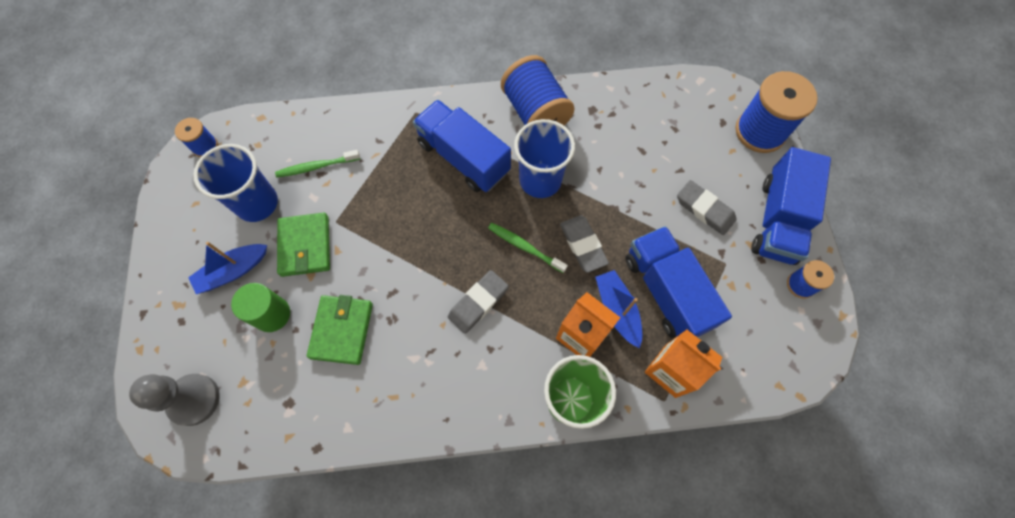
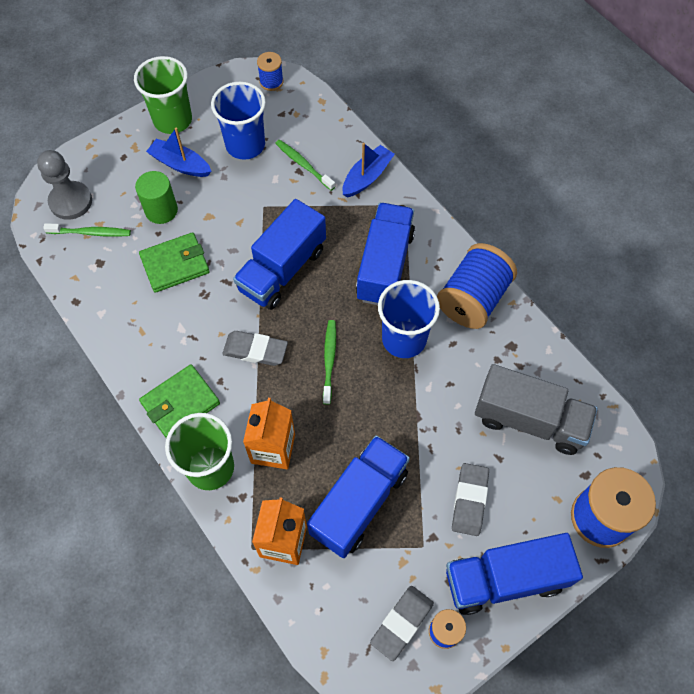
camera: 60 degrees right, 5 degrees down
green wallet [277,213,330,277] -> green wallet moved to [139,364,220,438]
grey eraser [560,215,609,273] -> grey eraser moved to [370,586,434,661]
blue boat [595,270,642,348] -> blue boat moved to [342,143,395,198]
none -> green toothbrush [43,223,131,237]
none -> green cup [134,56,192,134]
none -> blue truck [233,199,326,310]
none -> grey truck [475,364,598,455]

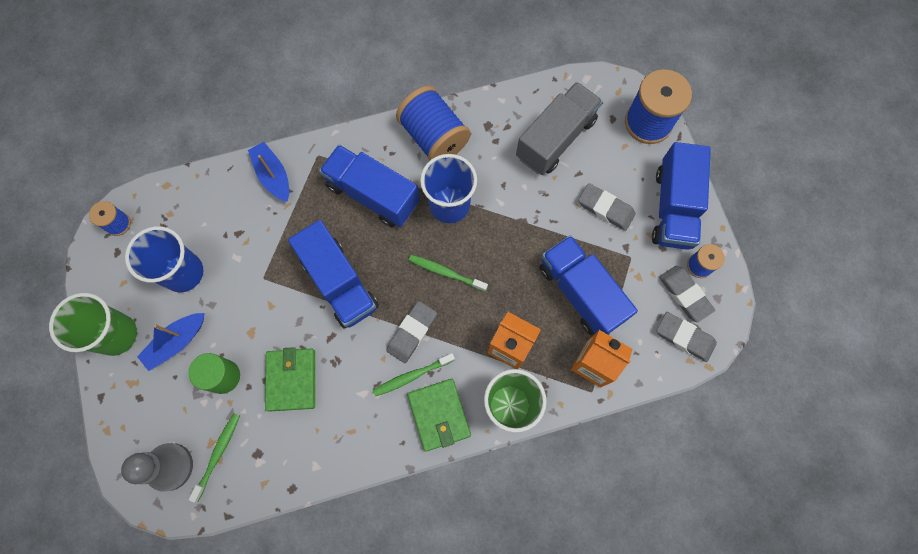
camera: 70 degrees left, 10 degrees up
green toothbrush [275,140,335,191] -> green toothbrush moved to [373,353,455,397]
none -> grey eraser [657,312,717,362]

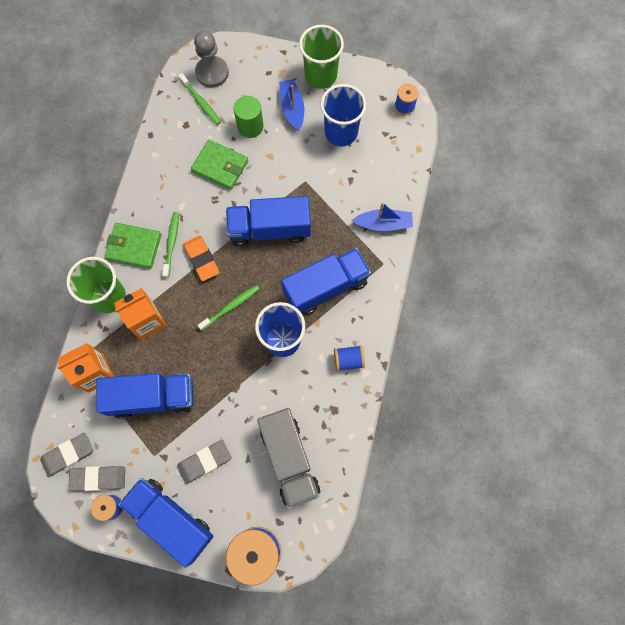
camera: 120 degrees right, 0 degrees up
grey eraser [386,301,437,363] -> orange eraser [183,236,220,281]
blue spool [396,86,471,161] -> blue spool [334,345,365,371], size x0.51

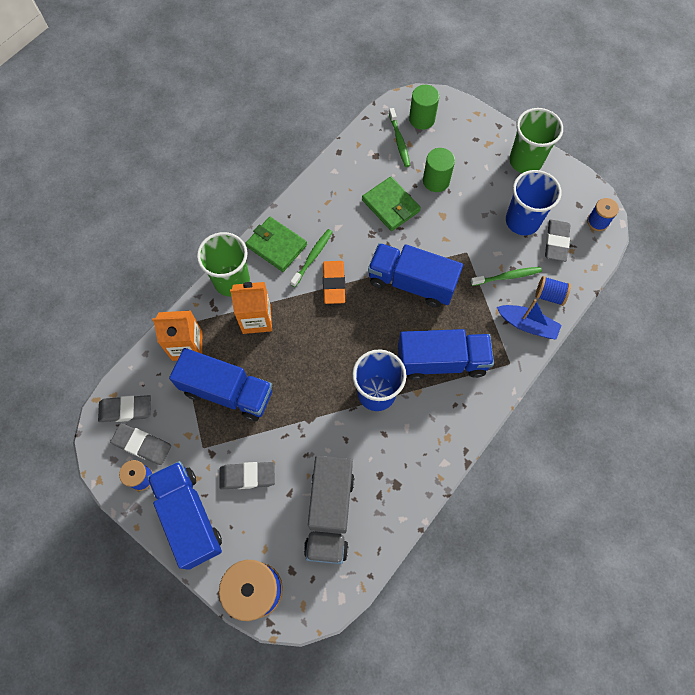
camera: 25 degrees right, 5 degrees down
grey pawn [194,31,229,88] -> green cylinder [409,85,439,130]
green toothbrush [197,285,259,331] -> green toothbrush moved to [471,267,542,286]
blue boat [279,79,304,131] -> none
blue spool [334,345,365,371] -> blue spool moved to [535,276,571,306]
none -> grey eraser [545,220,570,262]

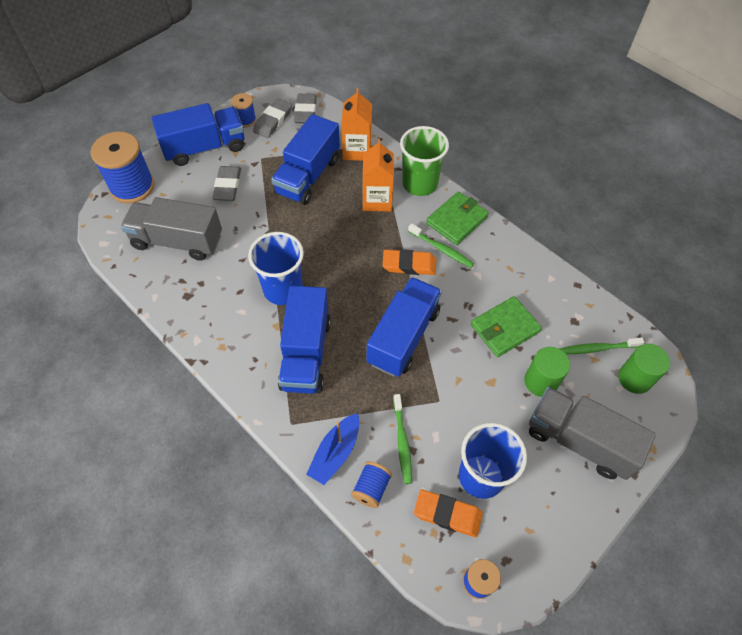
camera: 95 degrees right, 10 degrees down
green cup [509,108,563,173] -> none
grey eraser [545,220,570,262] -> orange eraser [414,489,483,537]
none -> grey truck [529,387,656,480]

